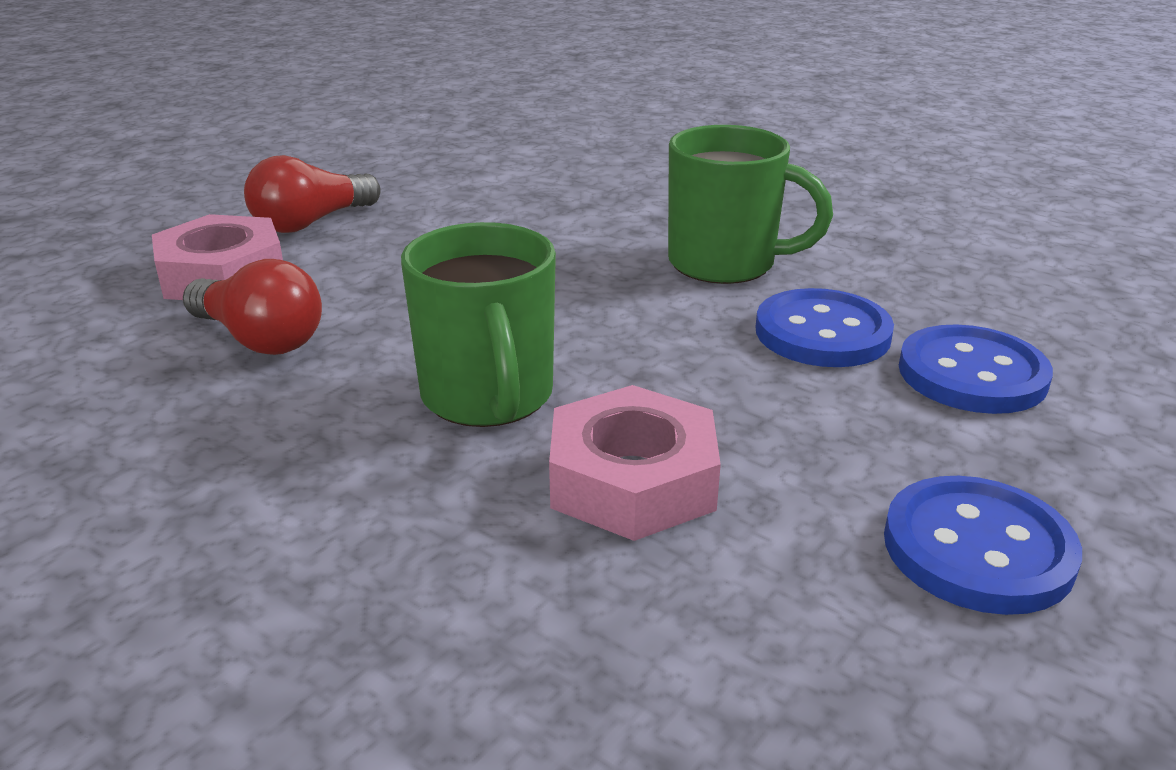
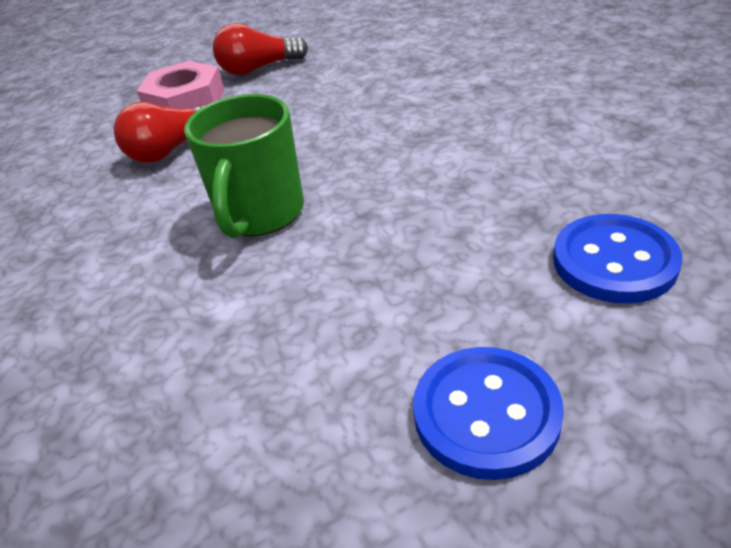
camera: 30 degrees right, 10 degrees up
red light bulb [183,259,322,355] -> red light bulb turned 75 degrees clockwise [114,102,204,163]
pink nut [549,385,721,541] -> none
green mug [668,125,833,284] -> none
blue button [756,288,894,367] -> none

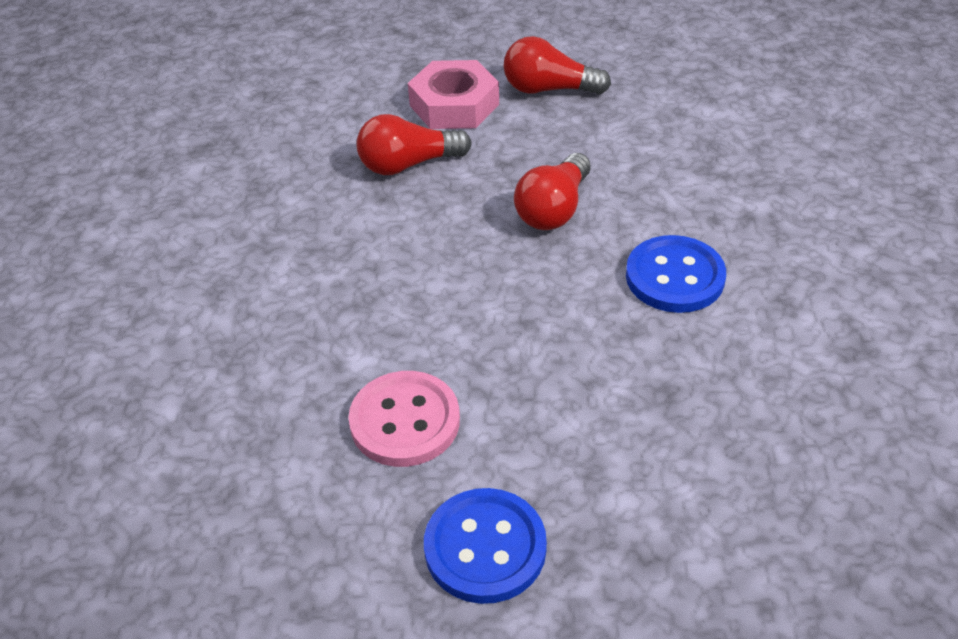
camera: 25 degrees right, 5 degrees up
green mug [184,94,304,238] -> none
blue button [553,214,682,303] -> blue button moved to [626,235,726,313]
none -> pink button [349,371,460,467]
none -> red light bulb [514,153,591,230]

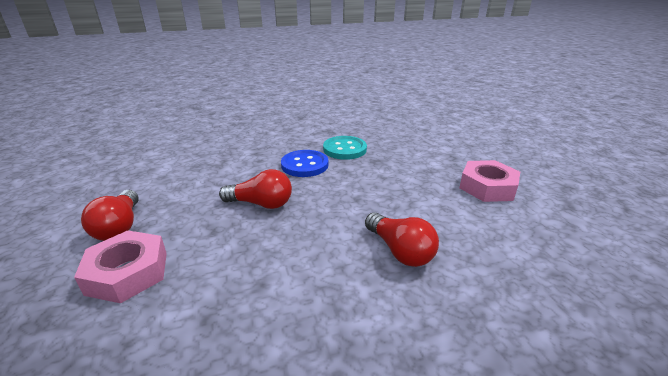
camera: 110 degrees left, 15 degrees down
pink button [349,371,460,467] -> none
red light bulb [357,114,472,175] -> red light bulb moved to [365,212,439,267]
blue button [424,488,547,604] -> pink nut [459,160,520,202]
none -> turquoise button [323,136,367,160]

